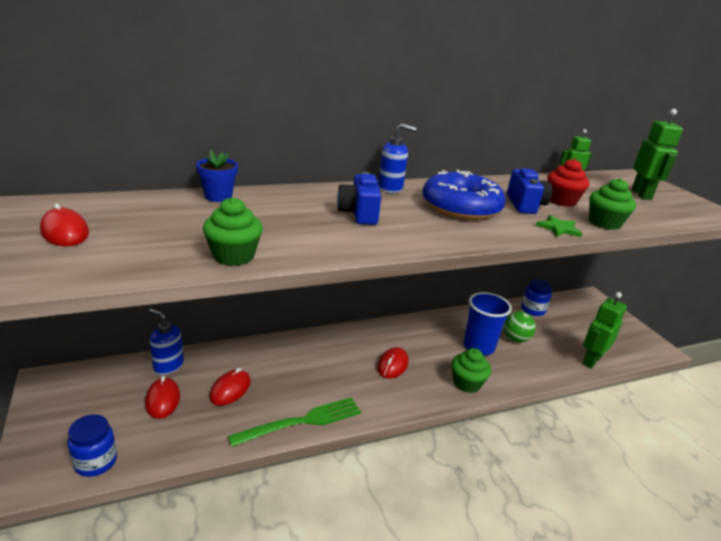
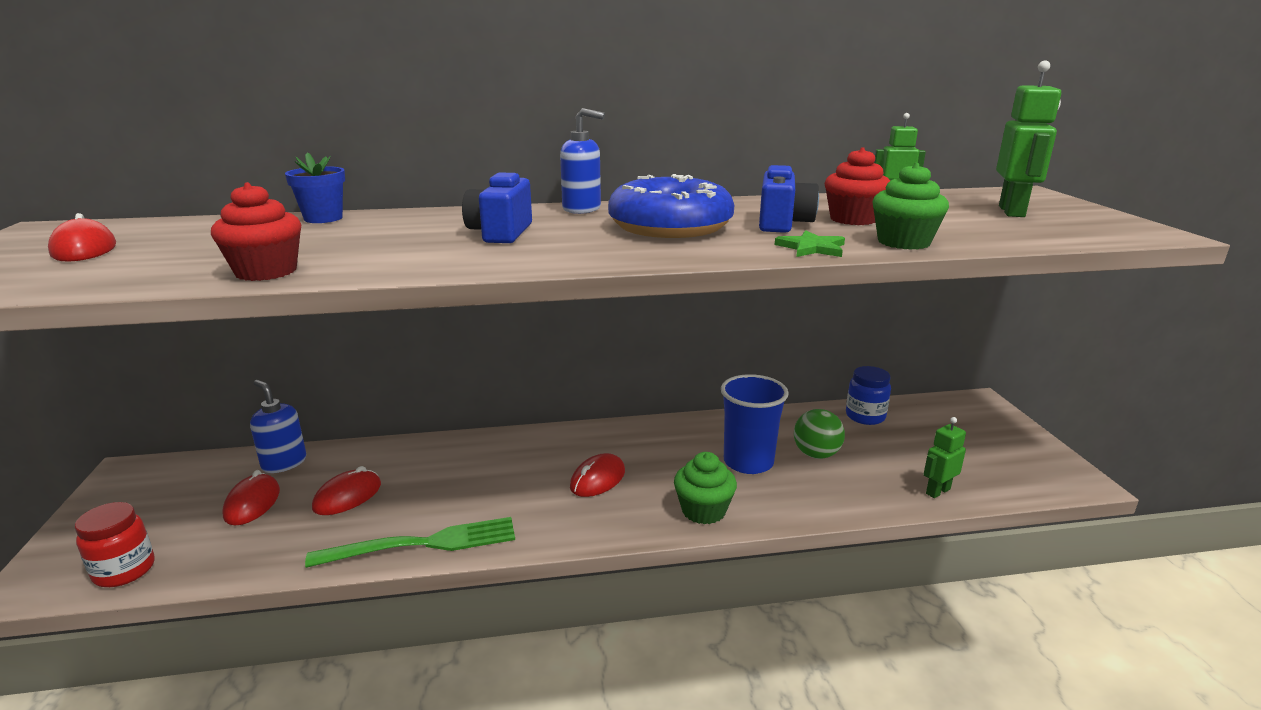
camera: 15 degrees right, 5 degrees down
blue jar [67,414,117,477] -> red jar [75,502,155,587]
green cupcake [203,197,263,266] -> red cupcake [211,182,301,281]
green robot [582,292,627,368] -> green robot [923,417,966,498], size x0.63

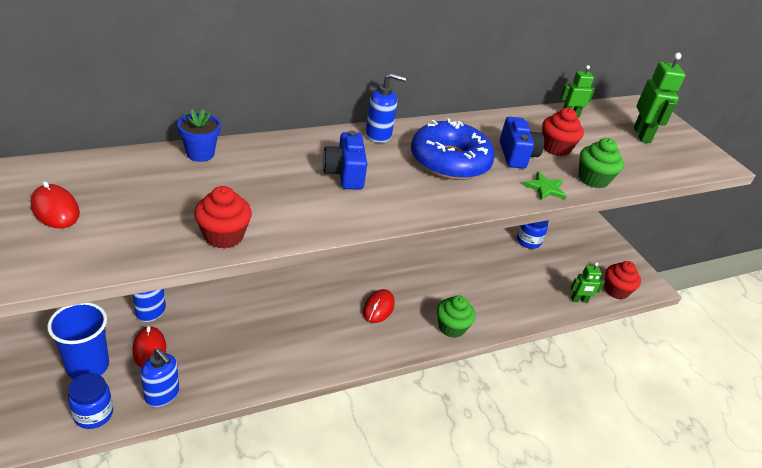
camera: 20 degrees left, 15 degrees up
red jar [75,502,155,587] -> blue jar [68,373,113,429]
green fork [305,517,515,568] -> none
red mouse [312,466,381,515] -> none
blue cup [721,374,789,474] -> blue cup moved to [47,302,109,379]
green ball [794,409,845,459] -> none
green robot [923,417,966,498] -> green robot turned 135 degrees counterclockwise [571,262,604,303]
none -> blue soap dispenser [140,348,179,407]
none -> red cupcake [604,261,641,299]

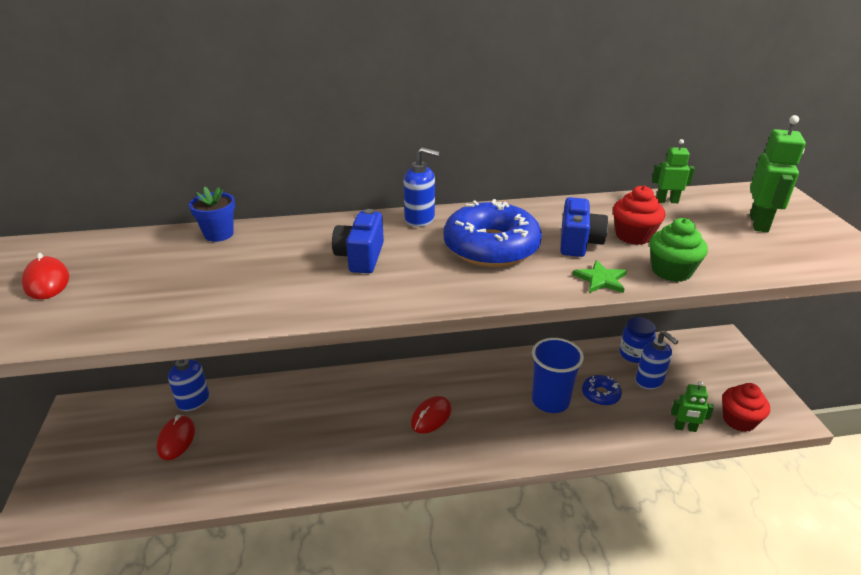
camera: 20 degrees right, 5 degrees down
blue cup [47,302,109,379] -> blue cup moved to [532,338,584,413]
blue jar [68,373,113,429] -> none
blue soap dispenser [140,348,179,407] -> blue soap dispenser moved to [636,331,679,389]
red cupcake [194,186,252,249] -> none
green cupcake [437,295,476,338] -> none
none -> blue donut [582,375,622,406]

